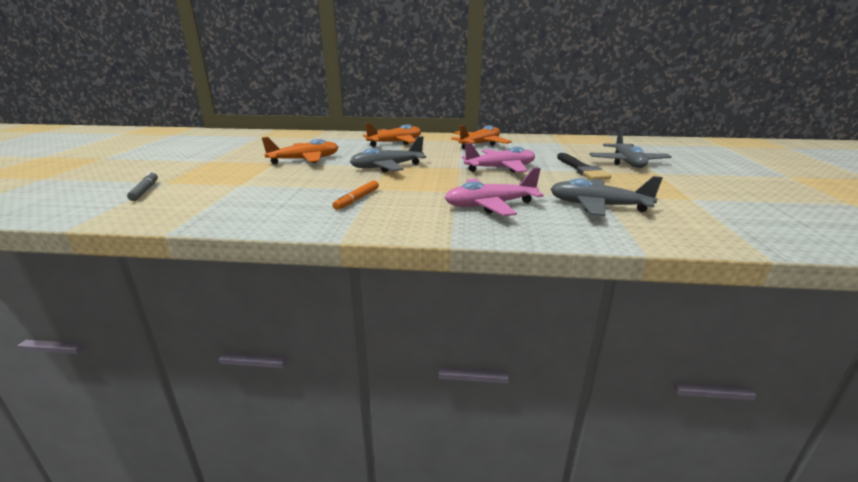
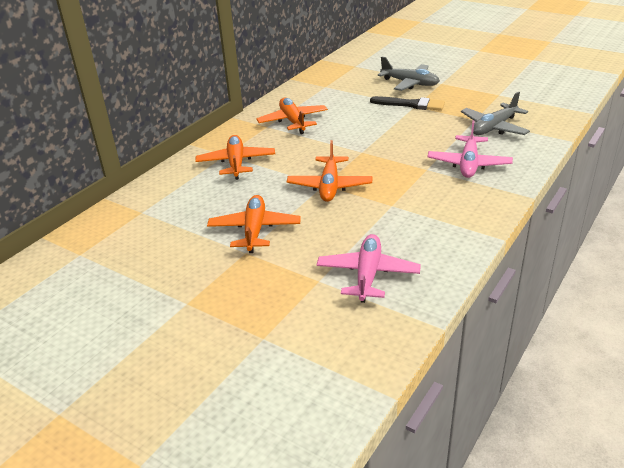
camera: 60 degrees left, 10 degrees up
grey marker [127,171,158,201] -> none
orange marker [333,180,379,210] -> none
grey plane [350,136,426,172] -> orange plane [286,140,372,202]
pink plane [462,143,535,172] -> pink plane moved to [316,234,421,303]

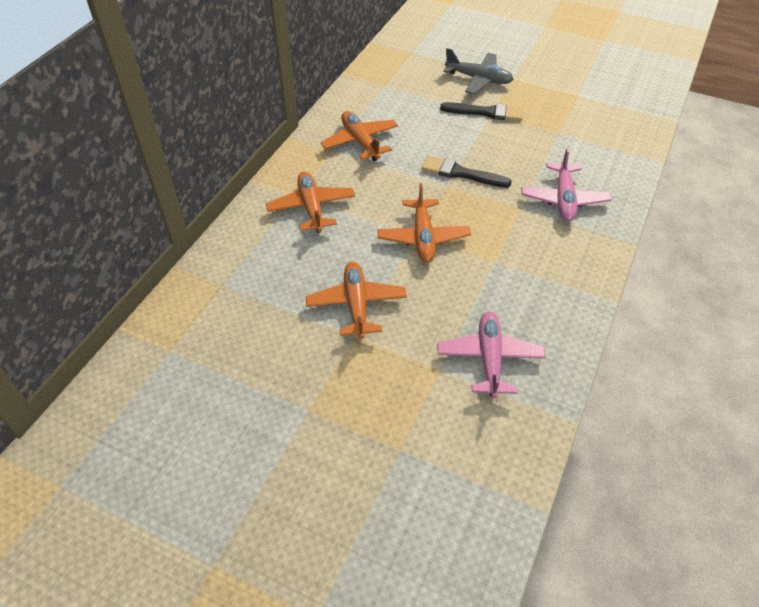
camera: 10 degrees left, 15 degrees up
grey plane [461,92,530,135] -> none
none -> black brush [422,155,512,188]

